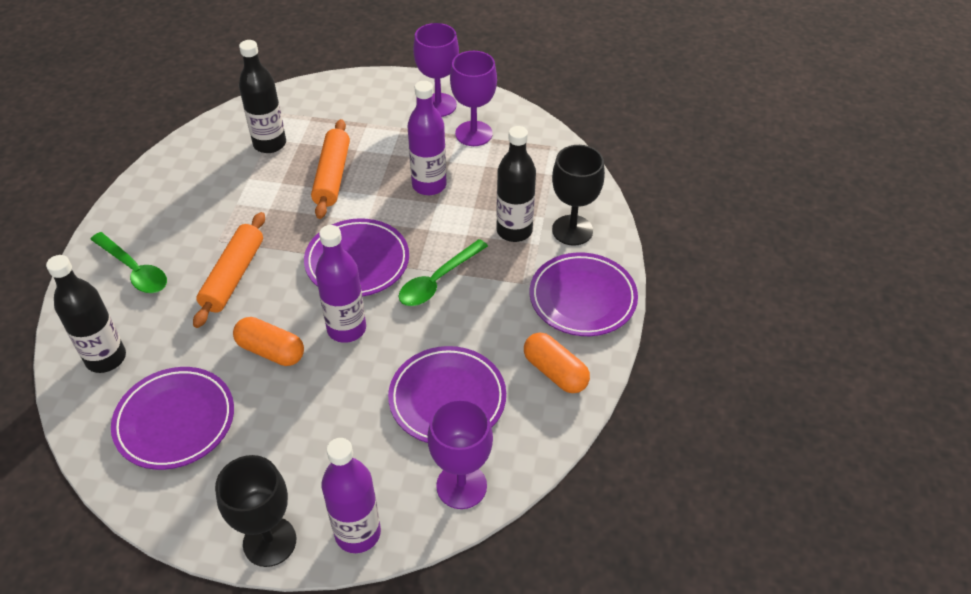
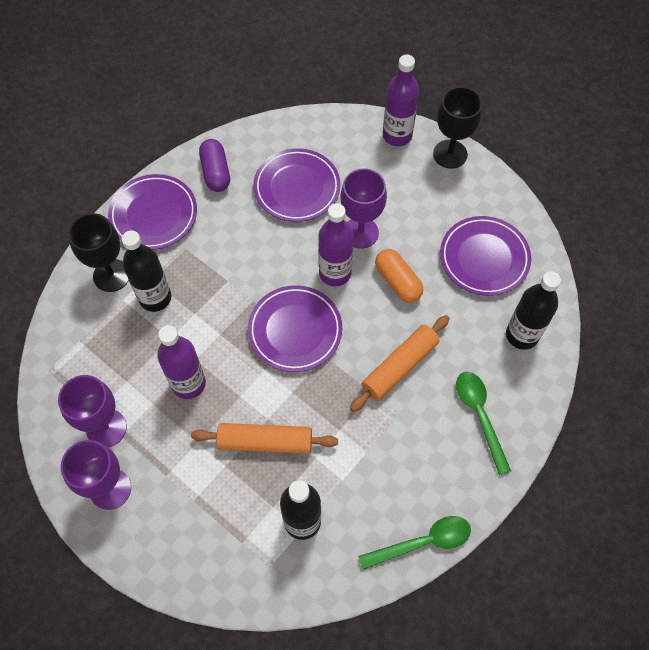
camera: 150 degrees left, 15 degrees up
orange rolling pin [311,119,350,219] -> orange rolling pin turned 60 degrees clockwise [191,423,338,454]
green spoon [398,239,488,306] -> green spoon moved to [358,516,471,570]
purple goblet [427,399,493,509] -> purple goblet moved to [341,168,387,249]
orange capsule [524,332,590,393] -> purple capsule [199,139,230,192]

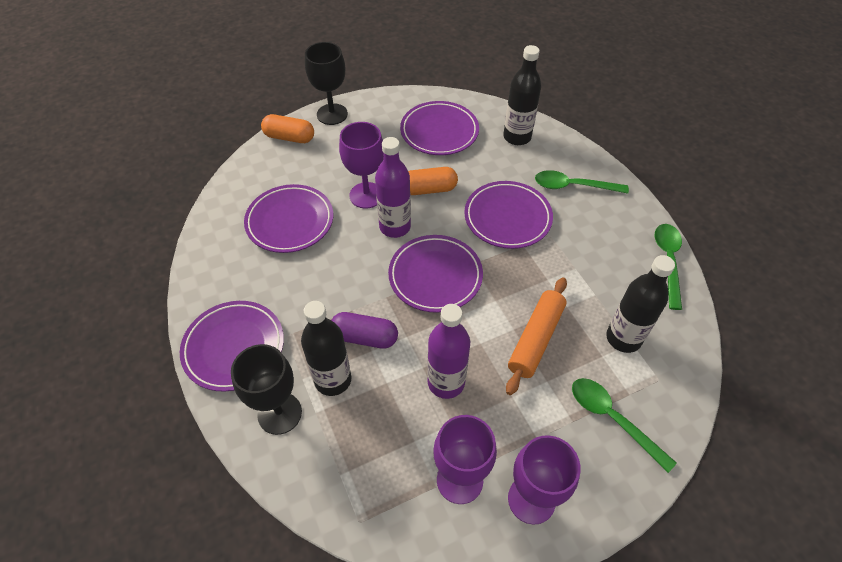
camera: 65 degrees left, 10 degrees down
purple capsule [199,139,230,192] -> purple capsule moved to [332,312,398,349]
orange rolling pin [350,315,450,412] -> purple plate [464,181,553,249]
purple bottle [383,55,419,146] -> orange capsule [261,114,314,143]
none -> green spoon [572,378,677,473]

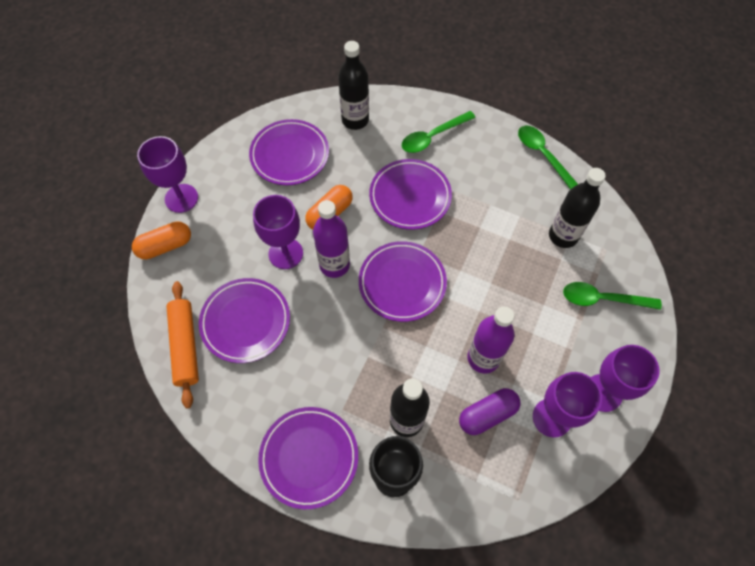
camera: 40 degrees left, 10 degrees up
black goblet [305,42,348,125] -> purple goblet [137,136,198,213]
purple capsule [332,312,398,349] -> purple capsule moved to [459,388,521,435]
orange rolling pin [506,277,567,395] -> orange rolling pin moved to [166,281,199,409]

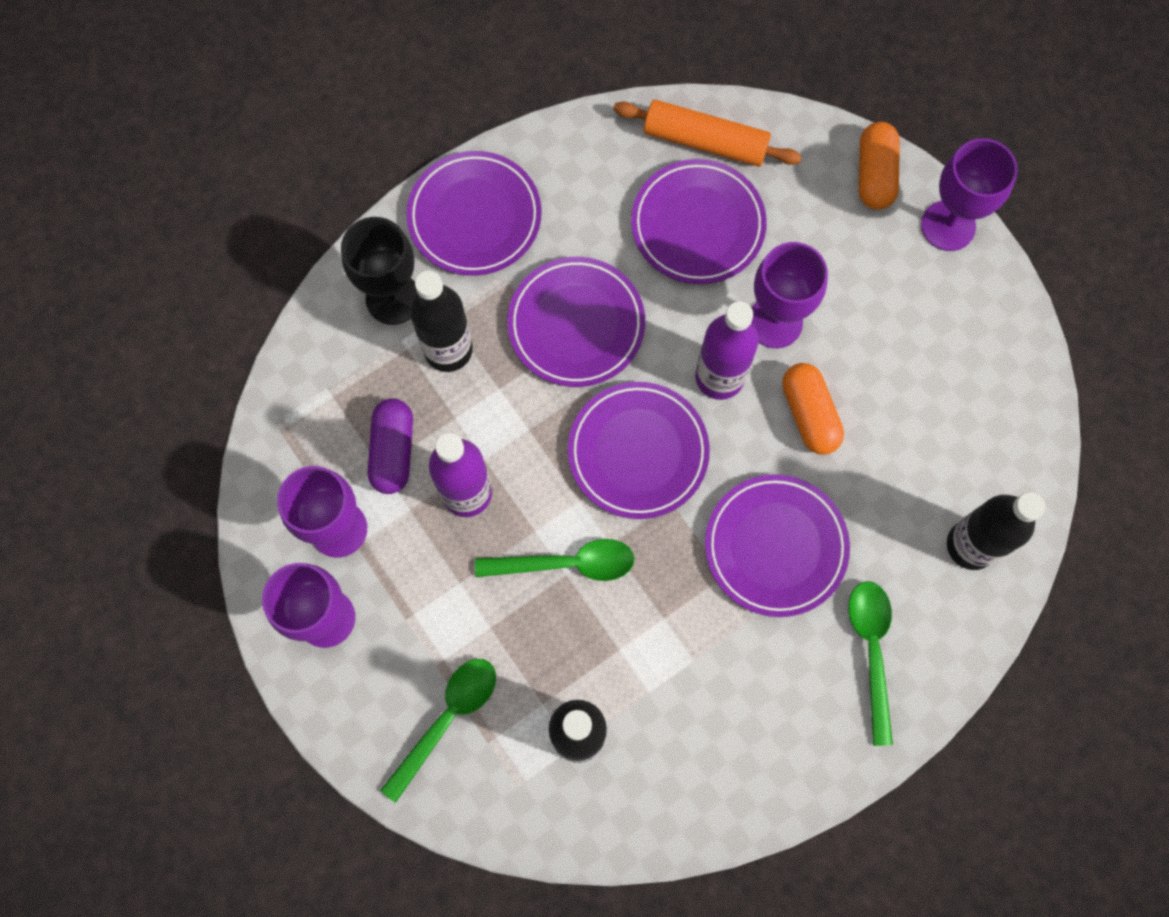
camera: 120 degrees right, 10 degrees up
purple plate [249,119,329,185] -> purple plate moved to [507,257,645,387]
green spoon [518,126,578,189] -> green spoon moved to [475,539,635,581]

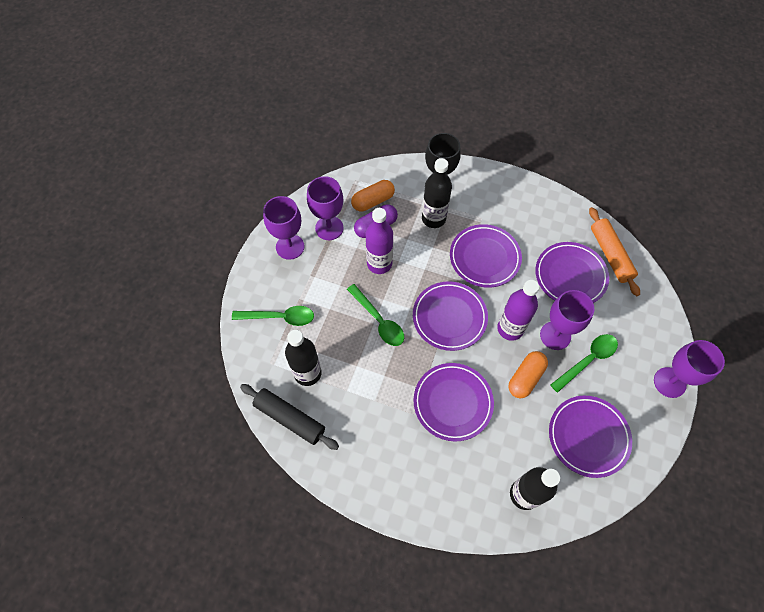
camera: 55 degrees right, 10 degrees down
purple plate [406,151,542,276] -> purple plate moved to [549,396,632,478]
green spoon [849,581,893,746] -> green spoon moved to [550,334,618,393]
orange capsule [859,122,900,210] -> orange capsule moved to [351,180,395,212]
none -> black rolling pin [240,384,339,450]

